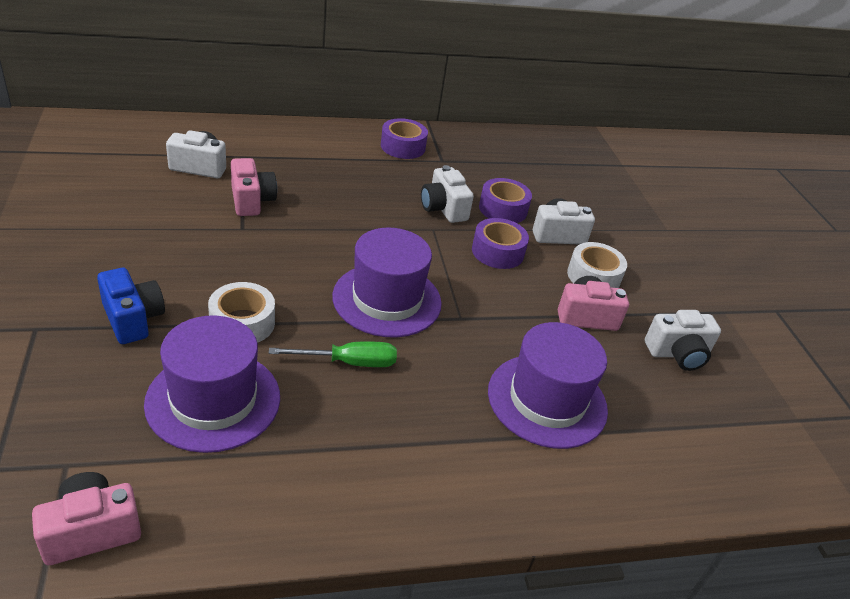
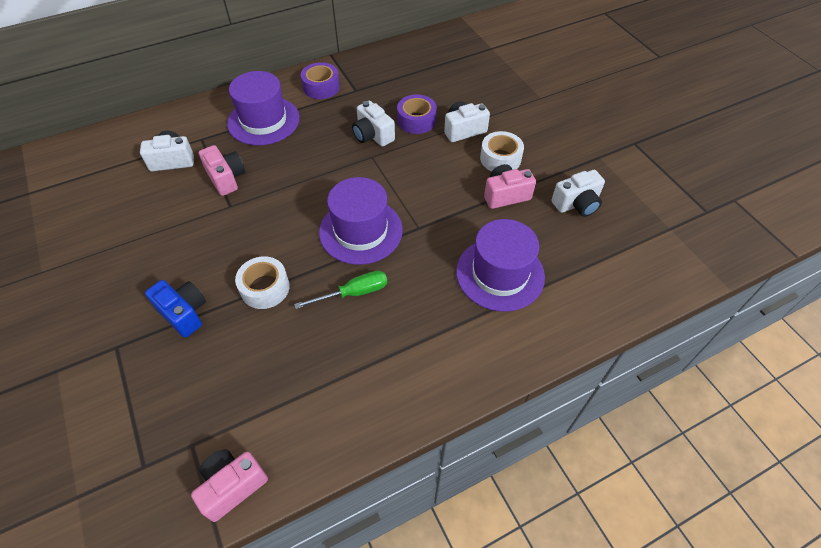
camera: 10 degrees left, 15 degrees up
purple hat [144,316,280,453] -> purple hat moved to [227,71,300,145]
purple tape [472,218,529,269] -> none

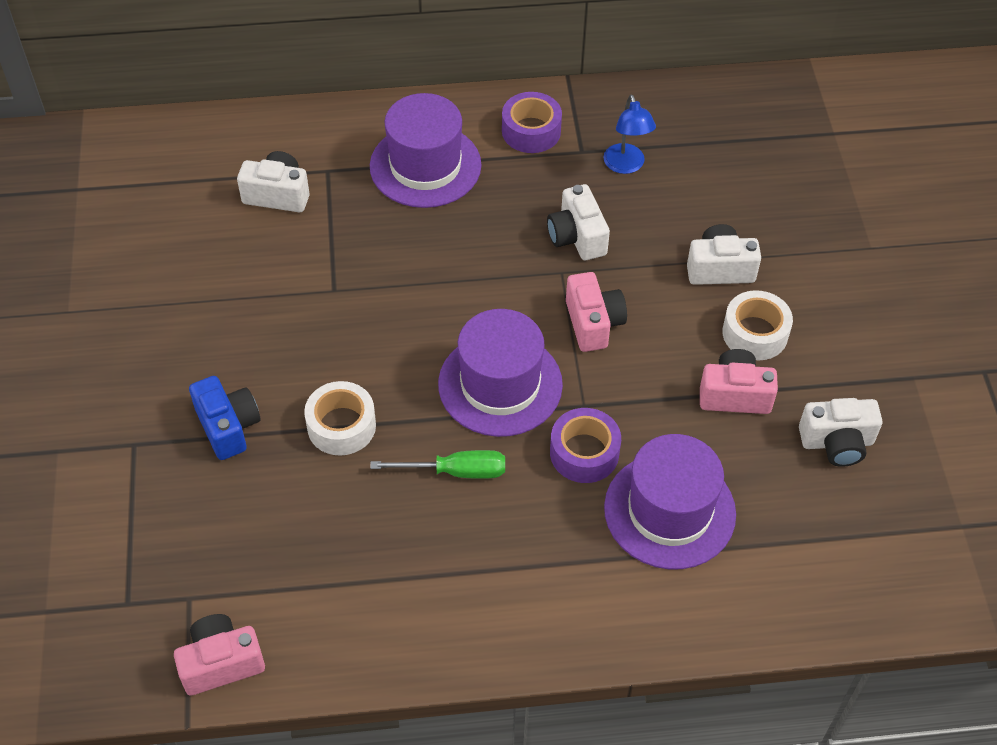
camera: 20 degrees right, 0 degrees up
pink camera [199,145,245,196] -> pink camera moved to [566,272,627,352]
purple tape [397,95,437,134] -> purple tape moved to [550,408,621,483]
none -> blue lamp [603,95,656,174]

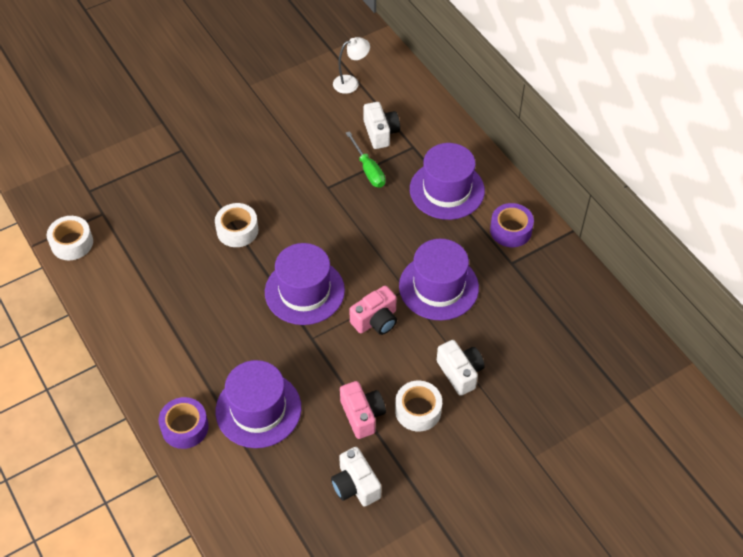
camera: 65 degrees right, 0 degrees up
pink camera [174,614,265,695] -> white tape [47,216,93,260]
blue camera [189,376,260,460] -> none
green screwdriver [370,450,505,479] -> green screwdriver moved to [346,131,386,188]
white camera [547,184,610,260] -> purple hat [399,239,479,320]
purple tape [550,408,621,483] -> purple tape moved to [158,397,209,449]
blue lamp [603,95,656,174] -> none
none -> white lamp [333,37,370,94]

